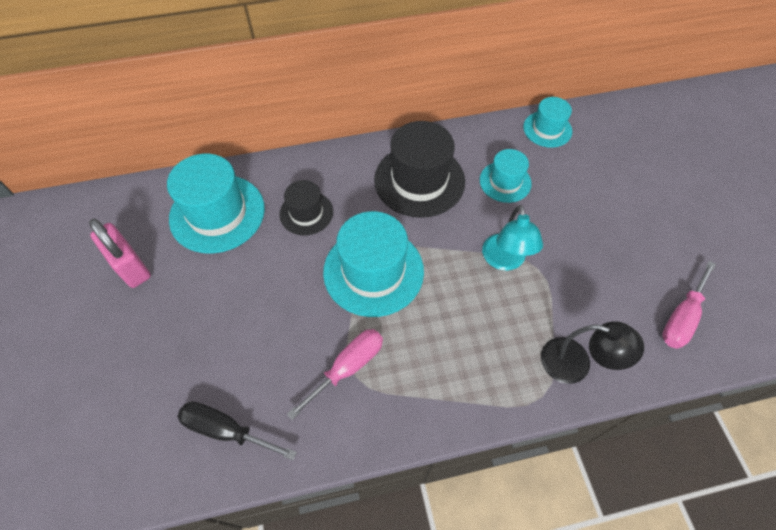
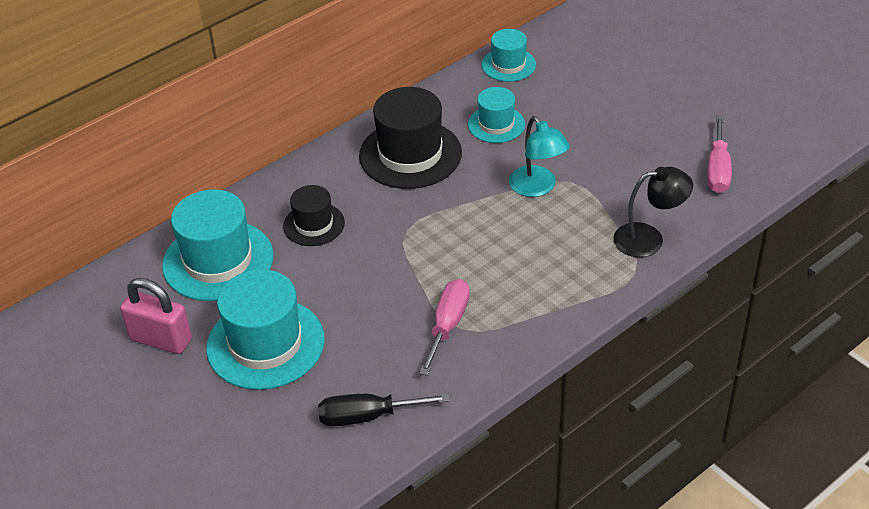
camera: 25 degrees left, 15 degrees down
turquoise hat [323,211,424,317] -> turquoise hat moved to [206,269,325,390]

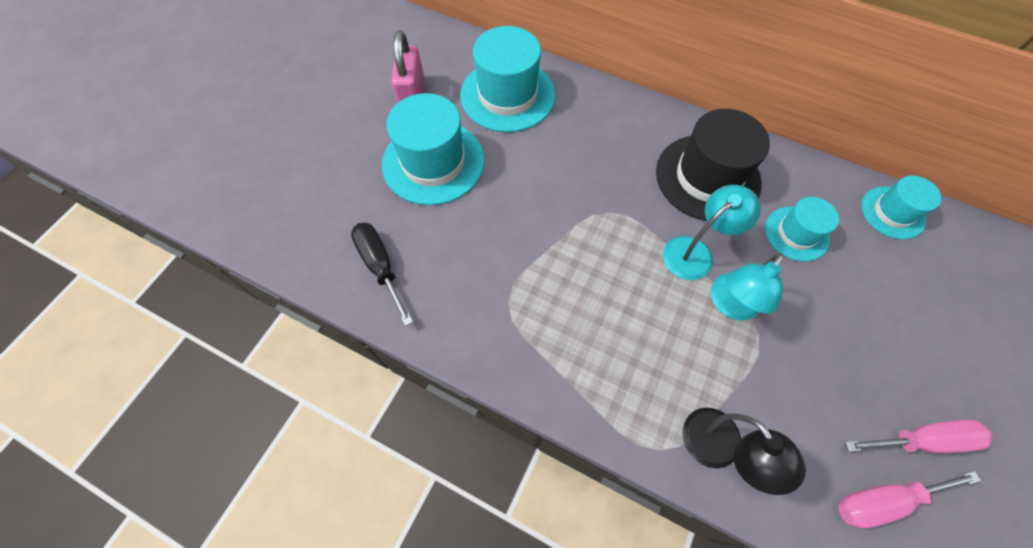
camera: 65 degrees right, 20 degrees up
black hat [283,185,345,246] -> none
pink screwdriver [419,279,470,376] -> pink screwdriver moved to [845,420,992,453]
none -> turquoise lamp [663,185,761,280]

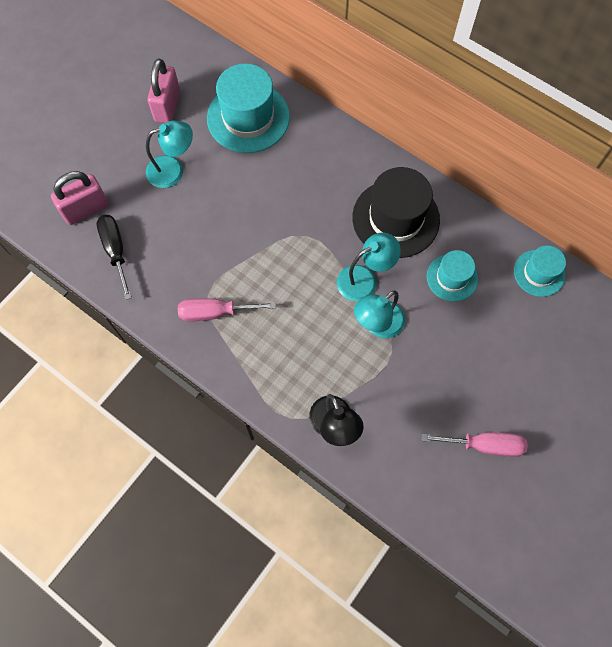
camera: 10 degrees right, 5 degrees up
turquoise hat [382,93,485,205] -> turquoise lamp [146,121,193,188]
pink screwdriver [838,471,981,528] -> pink screwdriver moved to [178,298,276,321]
none -> pink padlock [51,171,109,225]

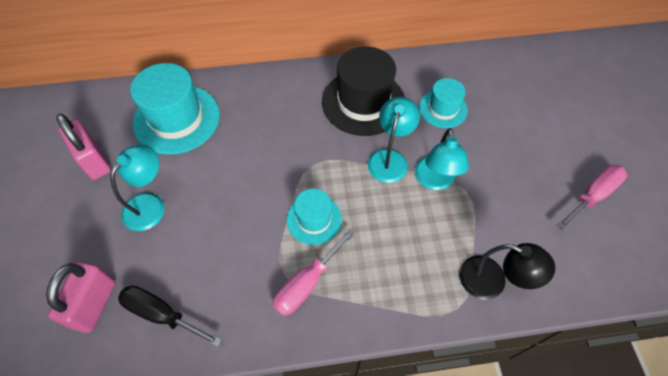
camera: 45 degrees left, 10 degrees down
turquoise hat [514,245,566,297] -> turquoise hat moved to [287,188,342,245]

